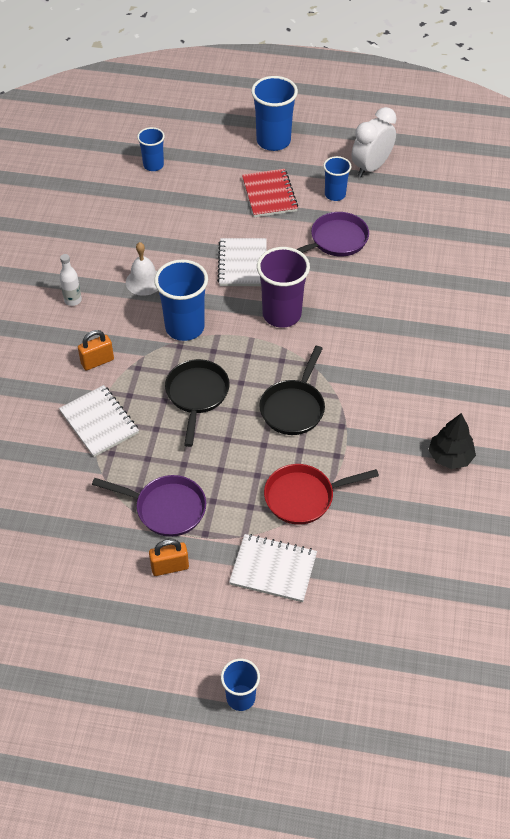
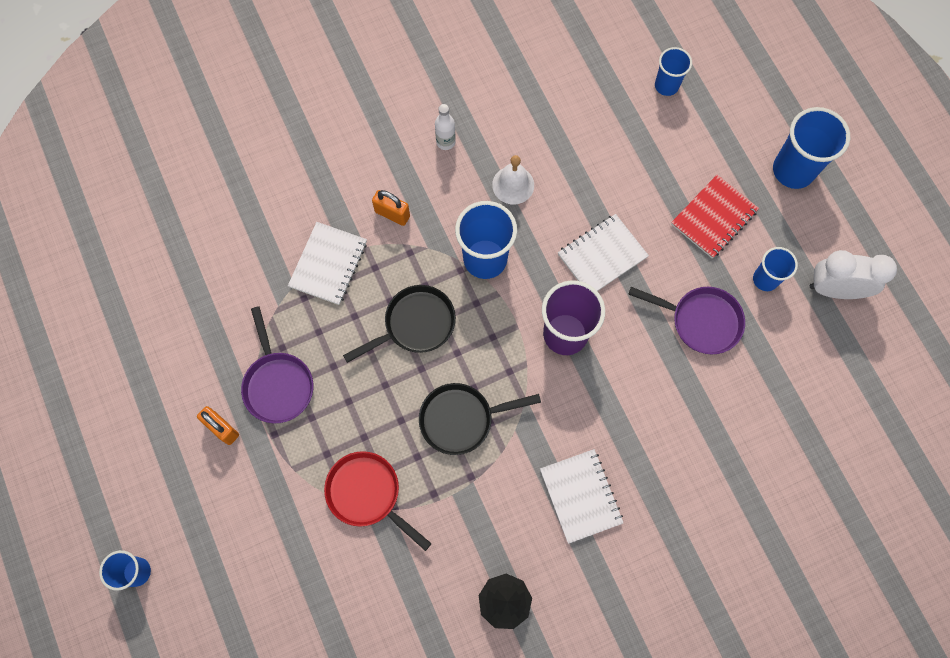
camera: 55 degrees right, 20 degrees up
white notebook [229,534,317,602] -> white notebook moved to [540,449,624,544]

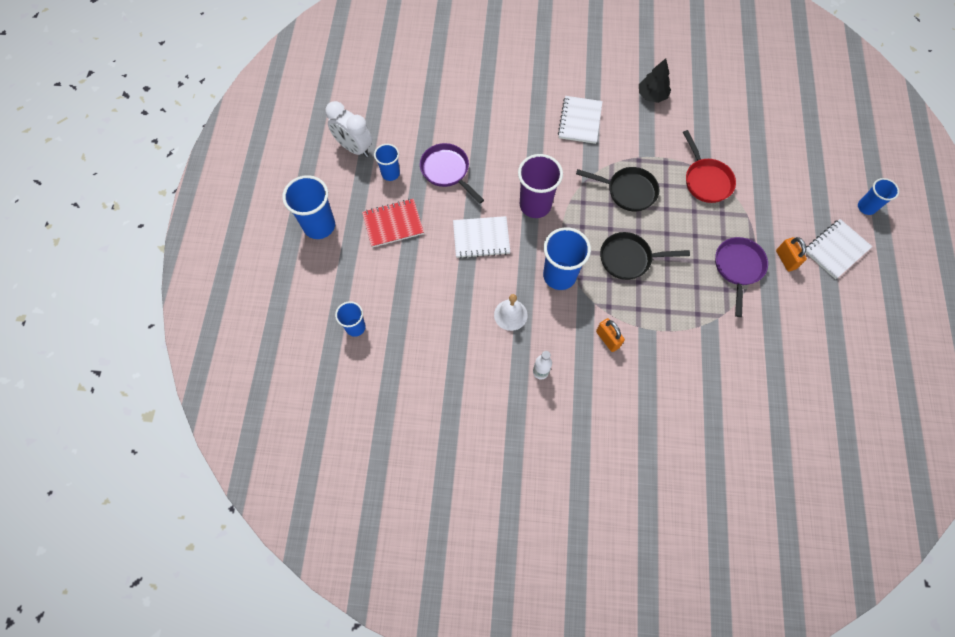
camera: 150 degrees left, 5 degrees down
white notebook [288,222,367,305] -> white notebook moved to [806,219,872,279]

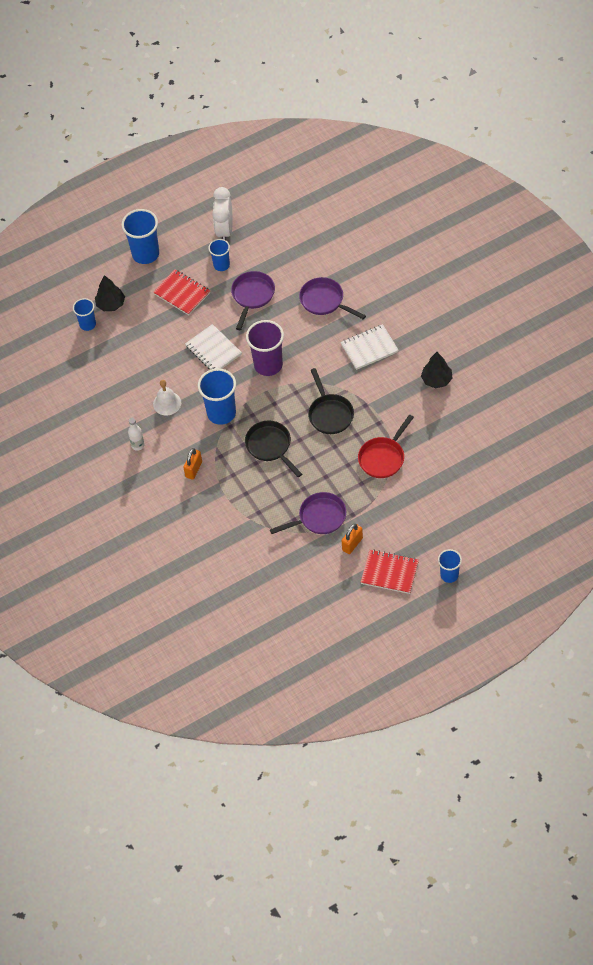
camera: 60 degrees right, 10 degrees down
white notebook [806,219,872,279] -> red notebook [361,550,419,594]
none -> black tree [95,275,125,311]
none -> purple pan [299,277,366,319]

